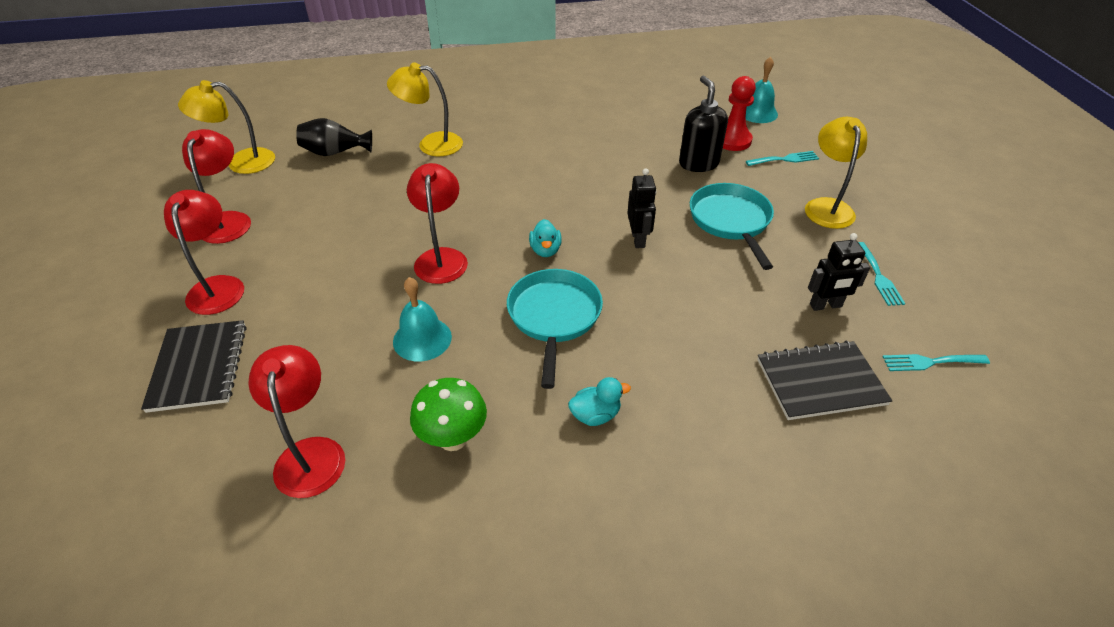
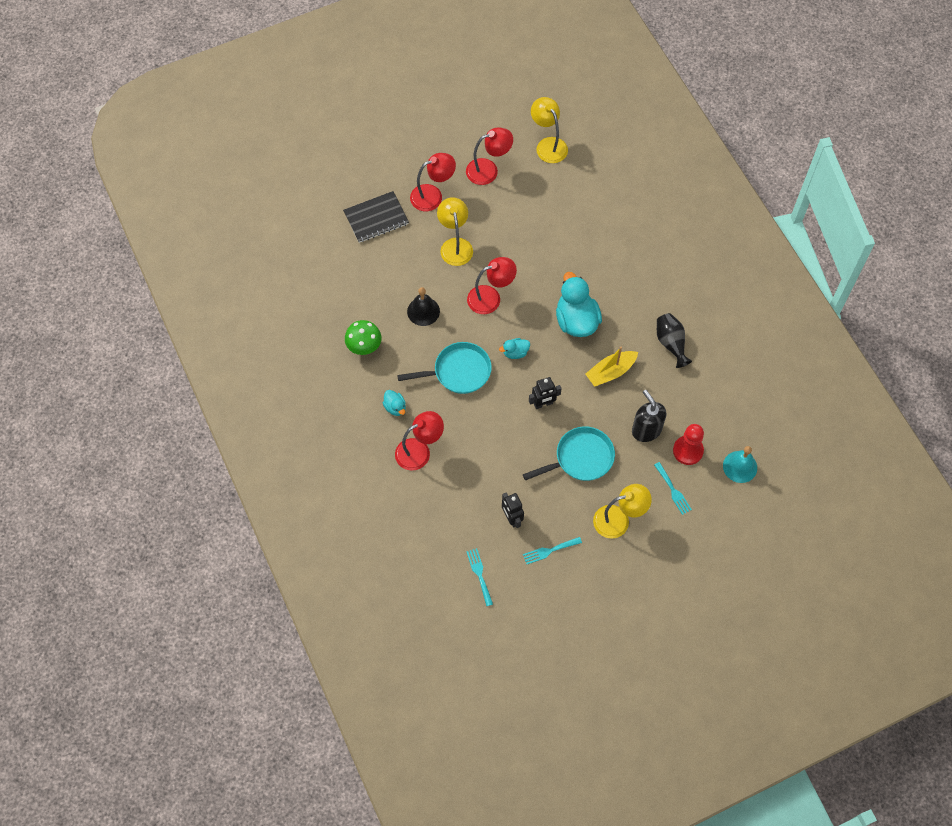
camera: 75 degrees right, 20 degrees up
red lamp [249,345,345,498] -> red lamp moved to [395,411,444,471]
black vase [296,118,372,156] -> black vase moved to [657,313,692,368]
yellow lamp [387,62,463,156] -> yellow lamp moved to [437,197,473,266]
turquoise bell [393,277,452,361] -> black bell [407,287,440,326]
black soap dispenser [679,76,728,172] -> black soap dispenser turned 90 degrees counterclockwise [632,390,667,442]
black notebook [757,341,892,420] -> none
none -> turquoise duck [556,272,602,337]
none -> yellow boat [586,346,638,387]

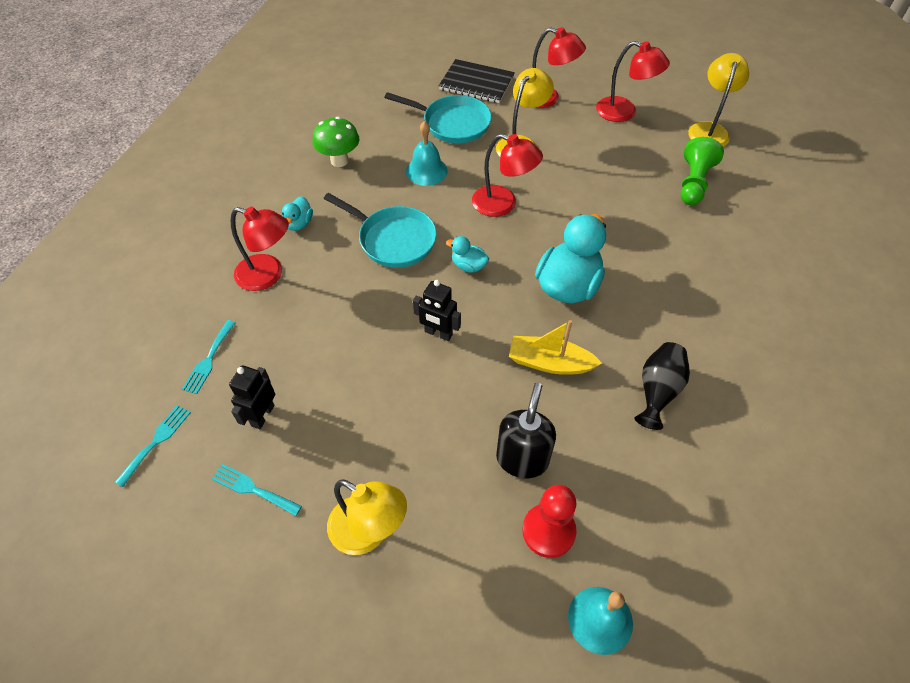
camera: 45 degrees right, 10 degrees down
black bell [407,287,440,326] -> turquoise bell [406,121,448,186]
turquoise pan [523,426,615,481] -> turquoise pan moved to [384,92,492,144]
turquoise fork [654,462,692,515] -> turquoise fork moved to [182,320,236,394]
none -> green pawn [681,137,724,205]

